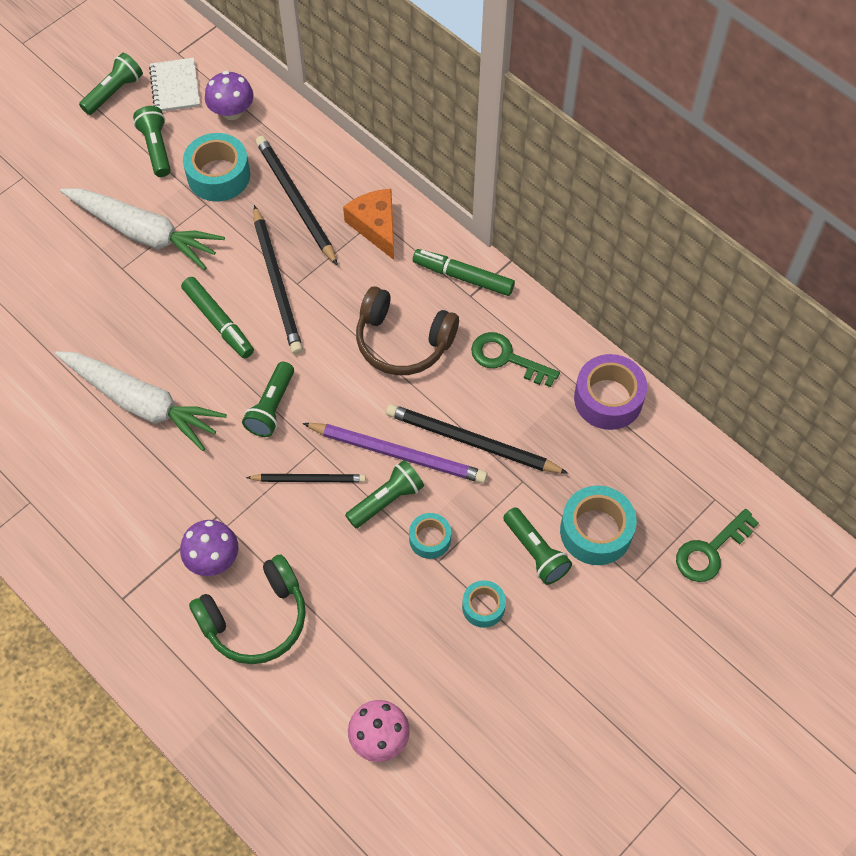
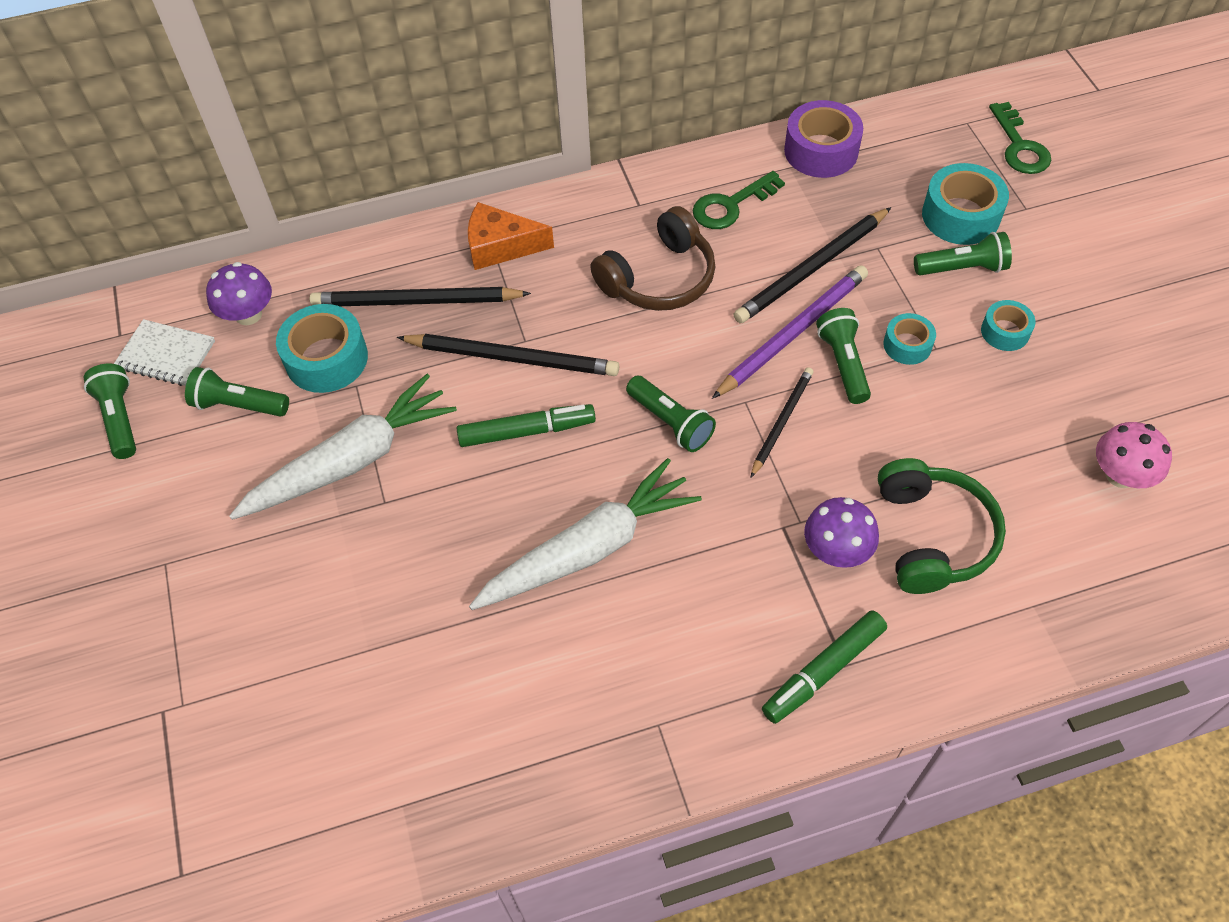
camera: 60 degrees left, 5 degrees down
green marker [413,249,515,296] -> green marker moved to [762,610,887,724]

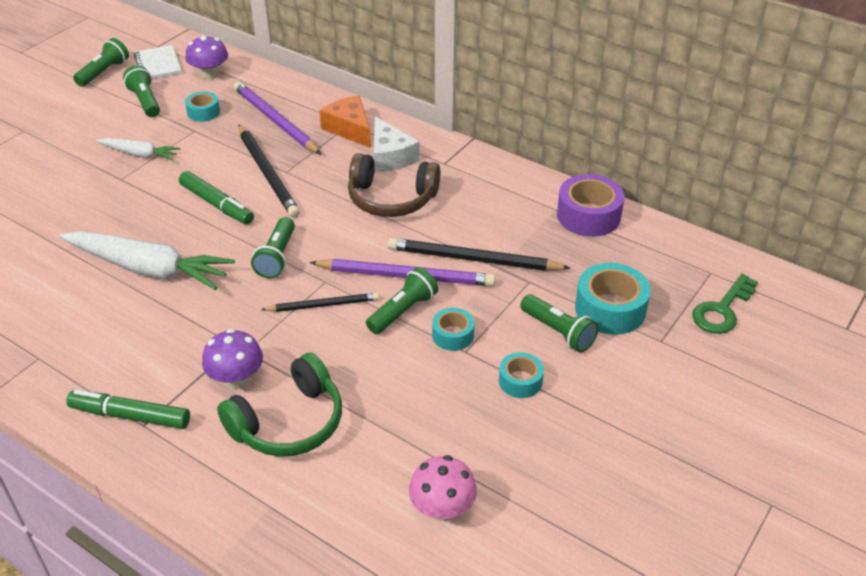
camera: 50 degrees right, 15 degrees down
white carrot [229,374,457,520] -> white carrot [97,138,180,161], size x0.54
turquoise tape [276,304,368,393] -> turquoise tape [185,91,220,122], size x0.58
black pencil [310,287,531,306] -> purple pencil [234,82,321,154]
green key [693,171,785,229] -> none
none -> white cheese [374,116,420,172]

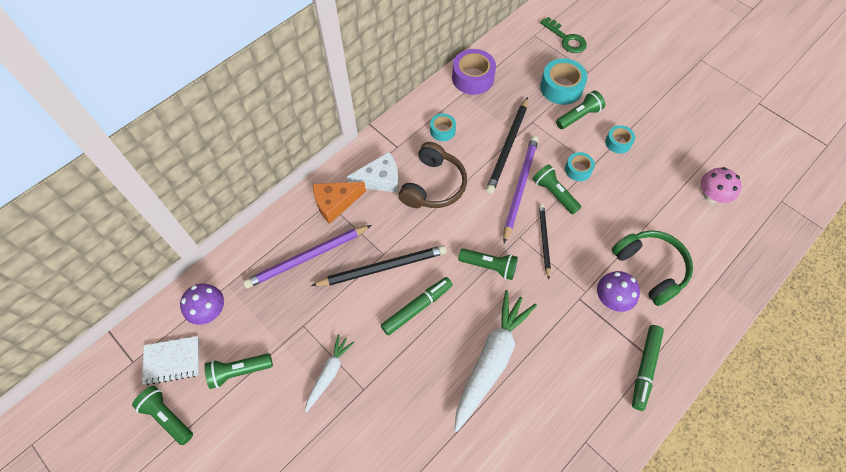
camera: 80 degrees left, 20 degrees up
turquoise tape [185,91,220,122] -> turquoise tape moved to [430,114,456,141]

